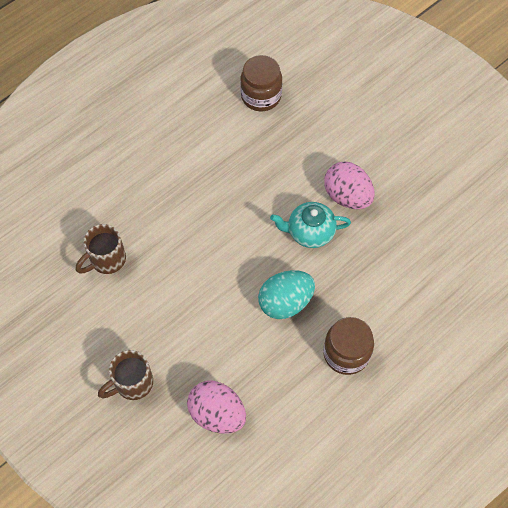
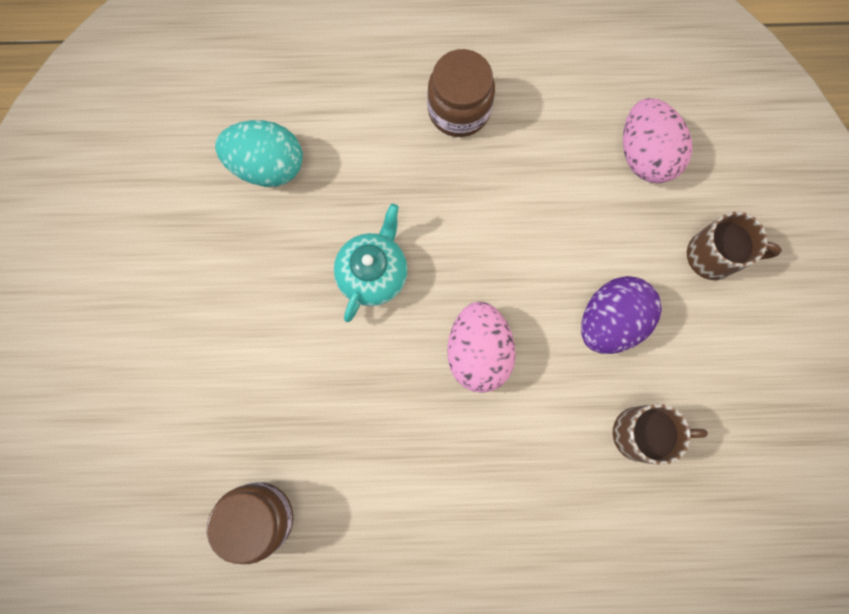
camera: 140 degrees left, 15 degrees up
turquoise egg [258,270,315,319] -> turquoise egg moved to [215,120,303,187]
turquoise teapot [270,202,351,248] -> turquoise teapot turned 105 degrees counterclockwise [334,204,408,322]
pink egg [324,161,375,209] -> pink egg moved to [447,301,515,393]
none -> purple egg [581,276,662,354]

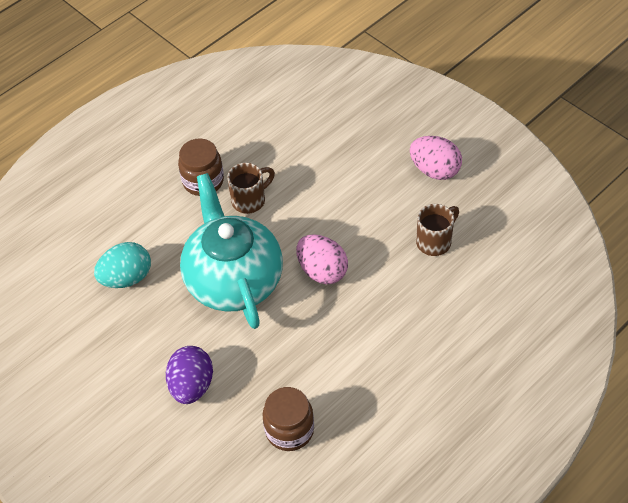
camera: 40 degrees left, 25 degrees down
turquoise teapot [334,204,408,322] -> turquoise teapot [180,173,283,329], size x2.06
purple egg [581,276,662,354] -> purple egg moved to [166,346,213,404]
pink egg [623,98,692,183] -> pink egg moved to [410,136,462,180]
brown mug [687,211,782,280] -> brown mug moved to [227,163,275,214]

